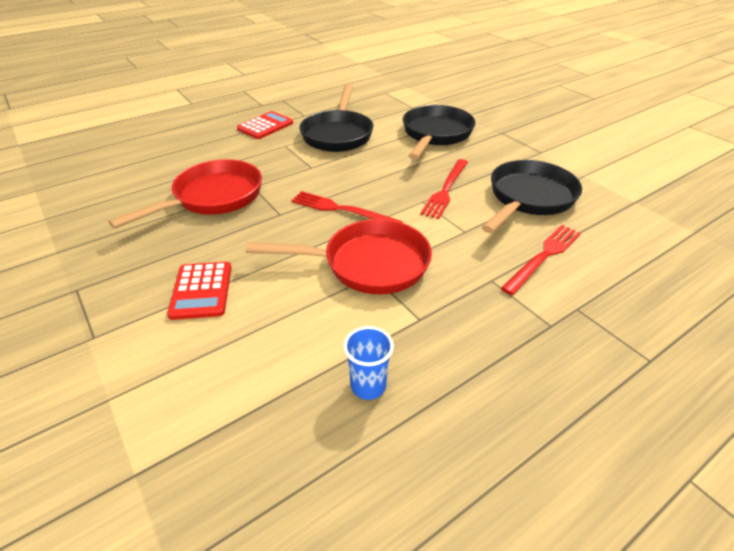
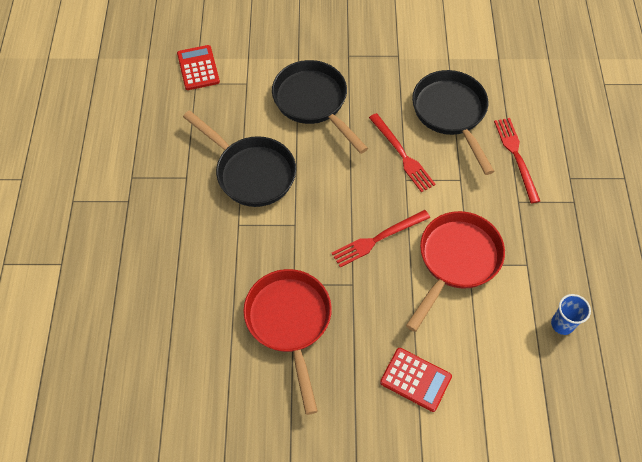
camera: 55 degrees left, 20 degrees up
red calculator [237,111,293,139] -> red calculator moved to [177,45,220,90]

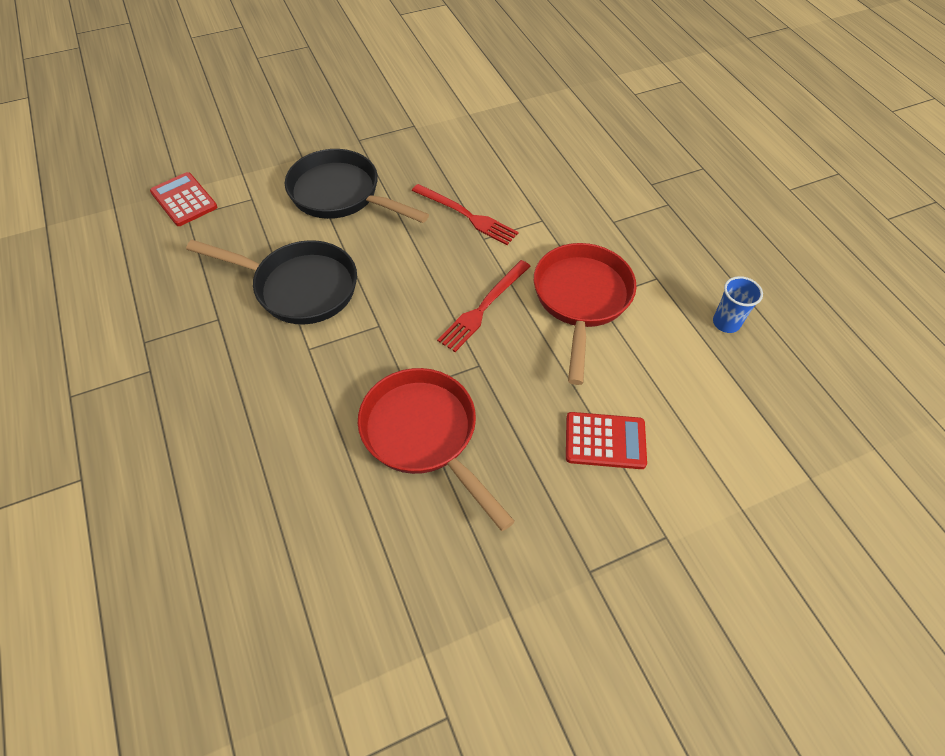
camera: 25 degrees left, 5 degrees down
black pan [412,70,494,175] -> none
red fork [494,118,540,203] -> none

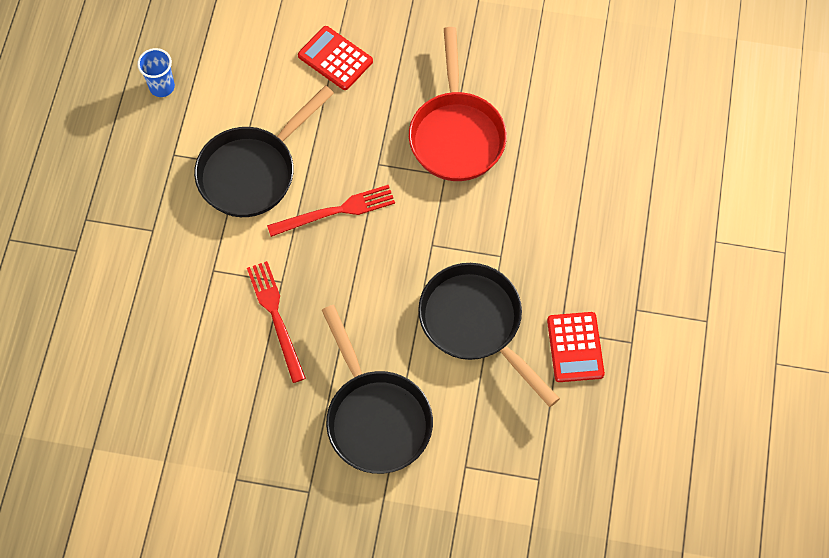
camera: 145 degrees left, 10 degrees up
red calculator [150,172,217,226] -> red calculator moved to [547,312,605,382]
red pan [534,243,636,385] -> black pan [194,85,334,217]

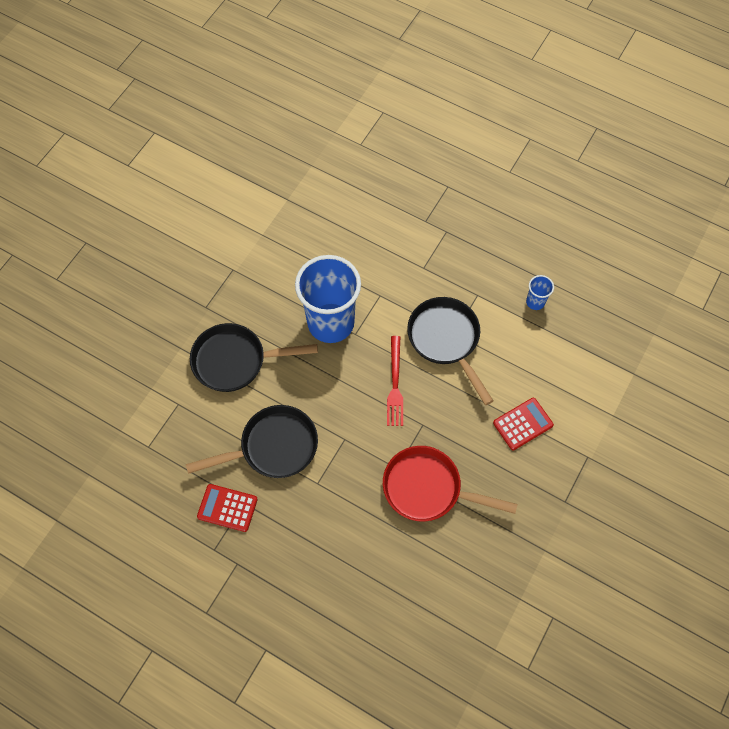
camera: 110 degrees right, 0 degrees up
red fork [247,261,306,383] -> blue cup [295,255,361,343]

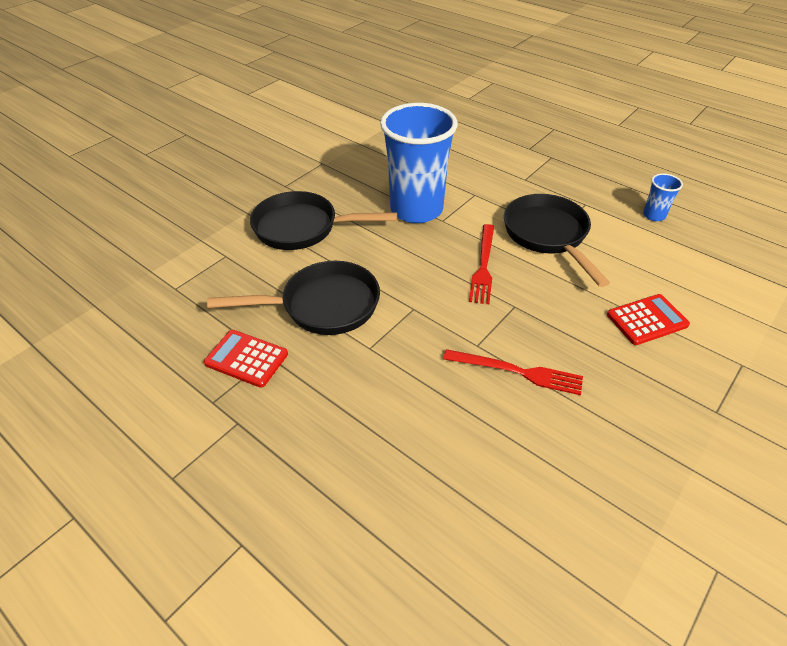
camera: 10 degrees right, 20 degrees down
red pan [383,446,518,522] -> red fork [443,349,583,395]

